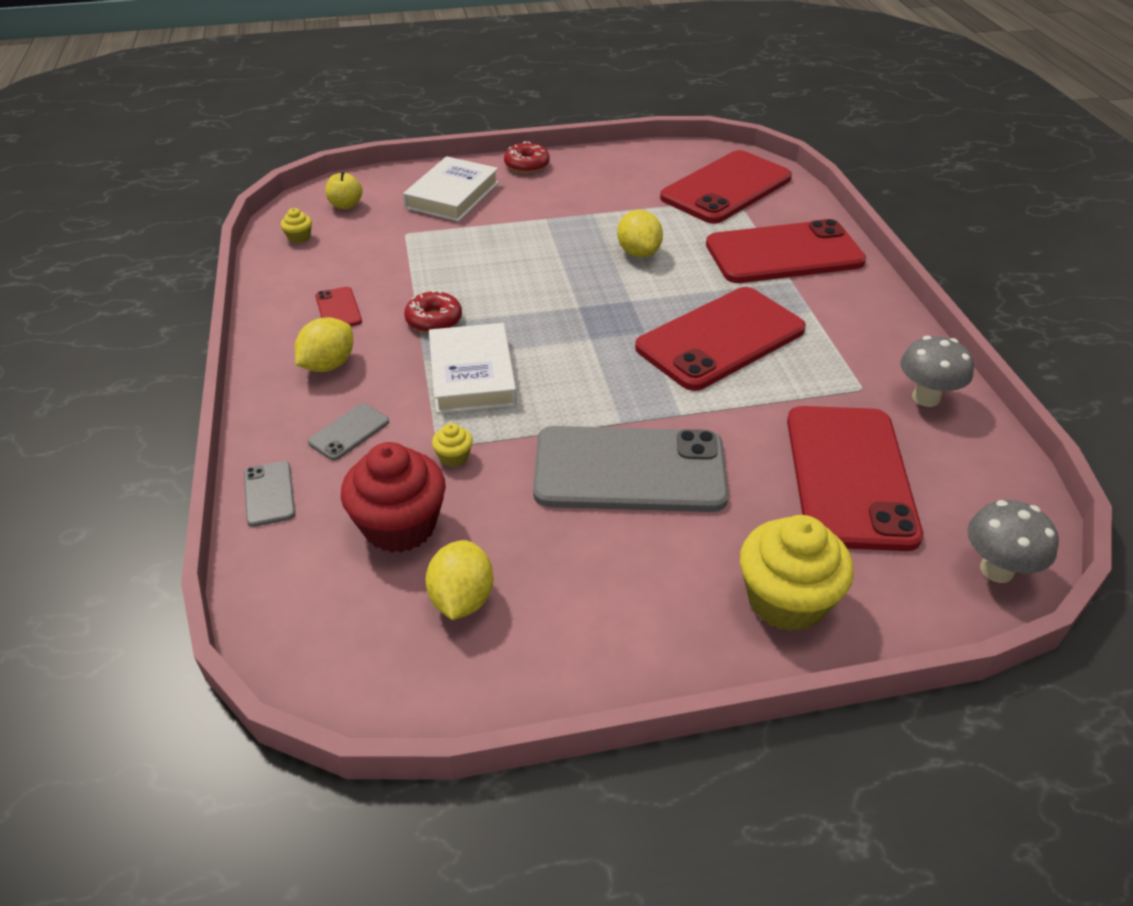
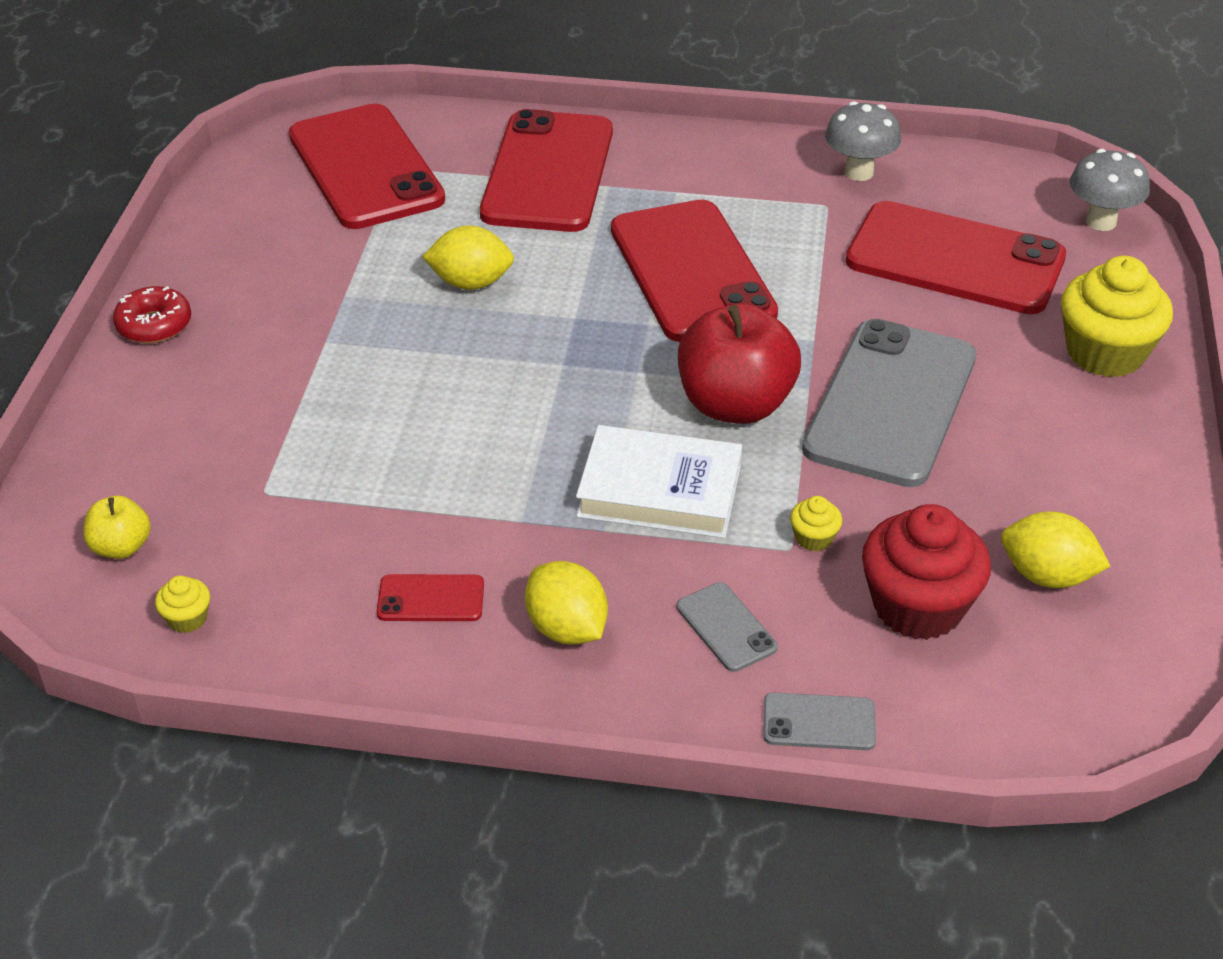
camera: 70 degrees left, 0 degrees up
white book [403,156,499,222] -> none
red donut [404,290,462,333] -> none
none -> red apple [678,303,801,424]

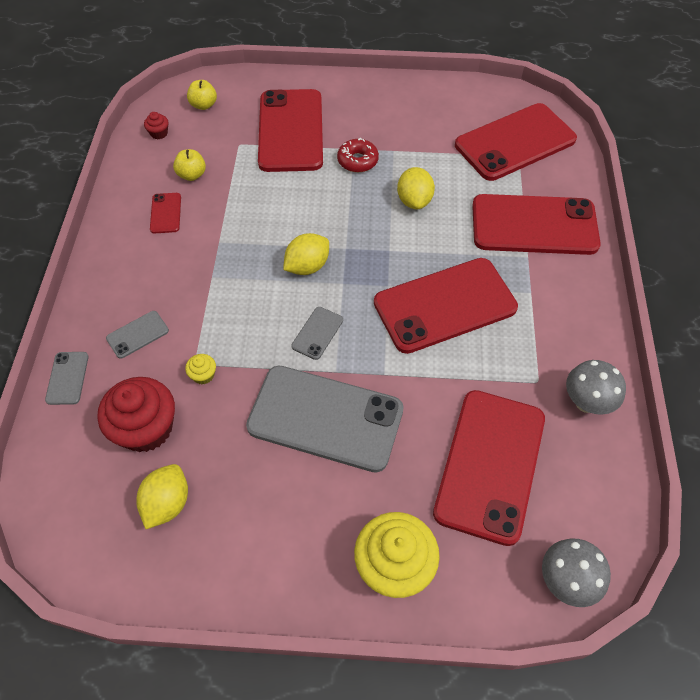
camera: 85 degrees right, 15 degrees up
red donut [113,286,191,344] -> red donut moved to [337,138,379,172]
yellow cupcake [155,576,210,633] -> red cupcake [144,112,168,139]
yellow lemon [525,561,608,645] -> yellow lemon moved to [283,233,329,275]
white book [576,425,742,538] -> none
red apple [678,303,801,424] -> grey phone [291,307,343,360]
none -> yellow apple [173,149,206,181]
none -> red phone [258,89,323,172]

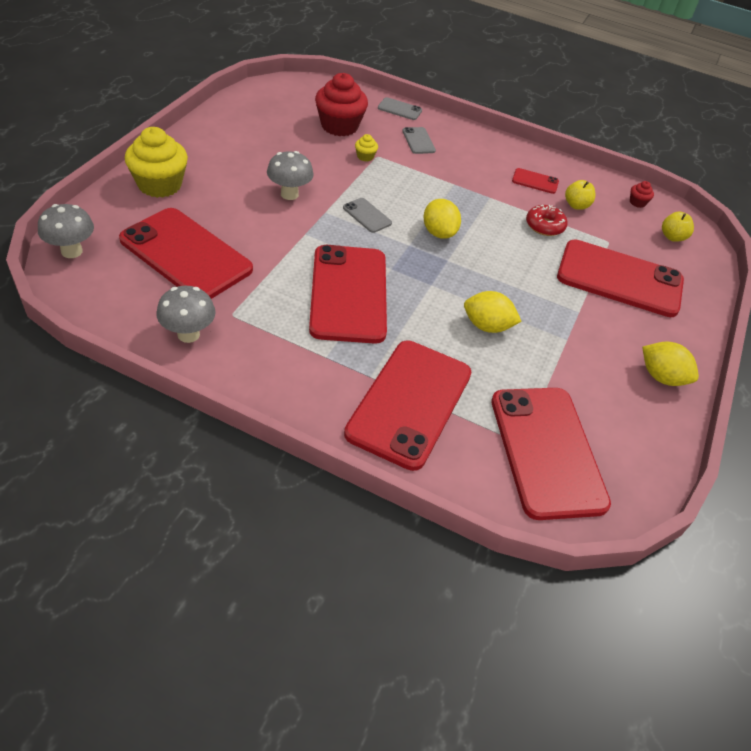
camera: 105 degrees right, 10 degrees down
yellow lemon [136,464,188,529] -> yellow lemon moved to [642,341,699,386]
grey phone [246,366,404,473] -> grey mushroom [267,151,314,200]
red donut [337,138,379,172] -> red donut moved to [526,205,568,236]

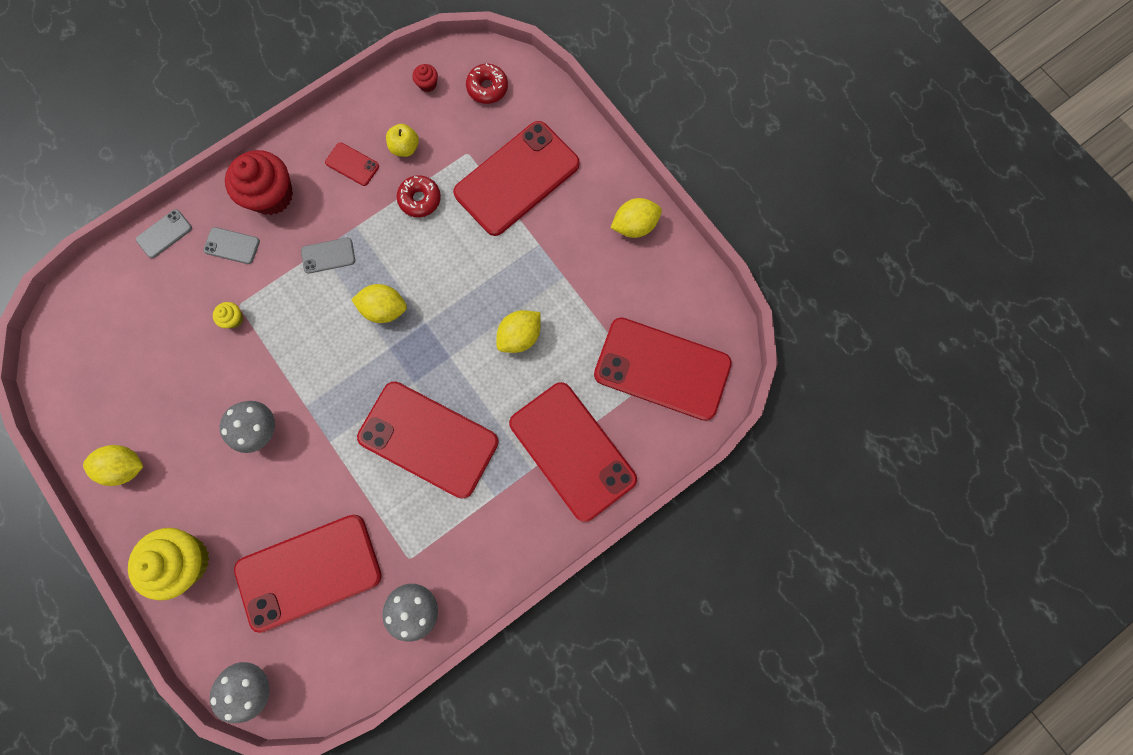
camera: 55 degrees left, 30 degrees up
red cupcake [315,73,368,136] -> red cupcake moved to [225,150,293,215]
grey phone [343,198,392,233] -> grey phone moved to [301,237,355,274]
red phone [512,168,559,194] -> red phone turned 75 degrees clockwise [325,142,379,186]
yellow apple [662,211,694,242] -> red donut [466,64,508,104]
none -> yellow lemon [83,445,143,486]

